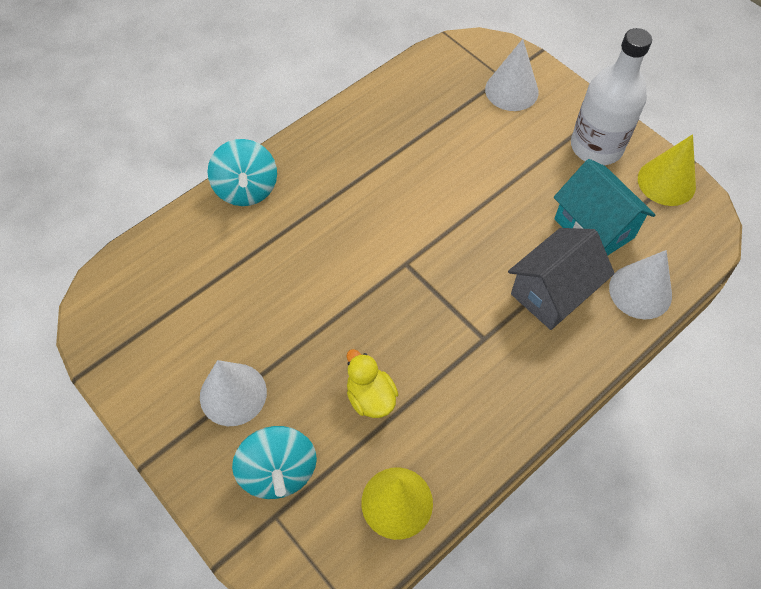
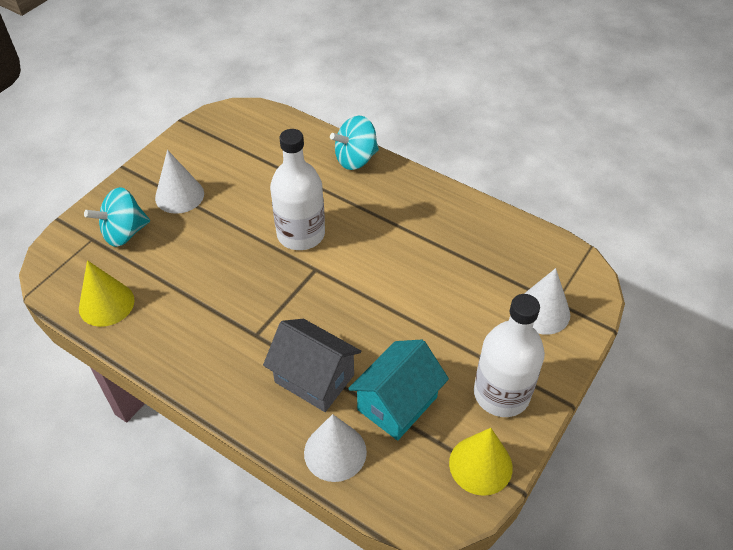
camera: 75 degrees right, 10 degrees down
yellow duck [347,349,398,418] -> none
none -> white bottle [270,129,325,250]

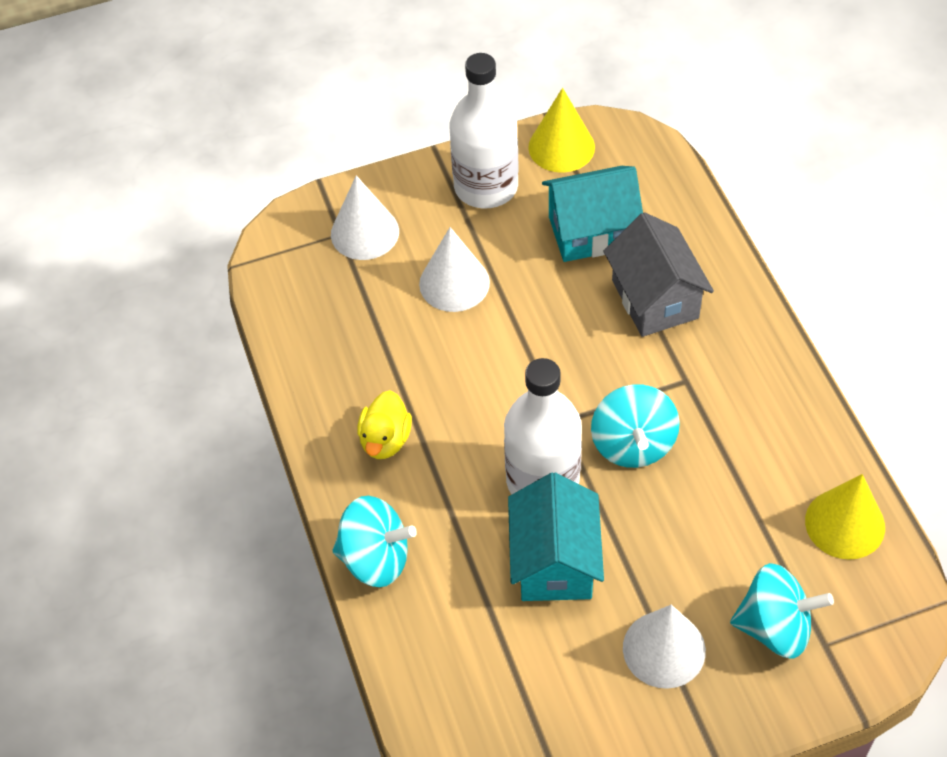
camera: 140 degrees left, 5 degrees up
white cone [304,414,367,482] -> white cone moved to [419,227,490,312]
none -> yellow duck [357,390,412,459]
none -> turquoise house [508,472,604,601]
none -> turquoise spinning top [591,385,680,468]

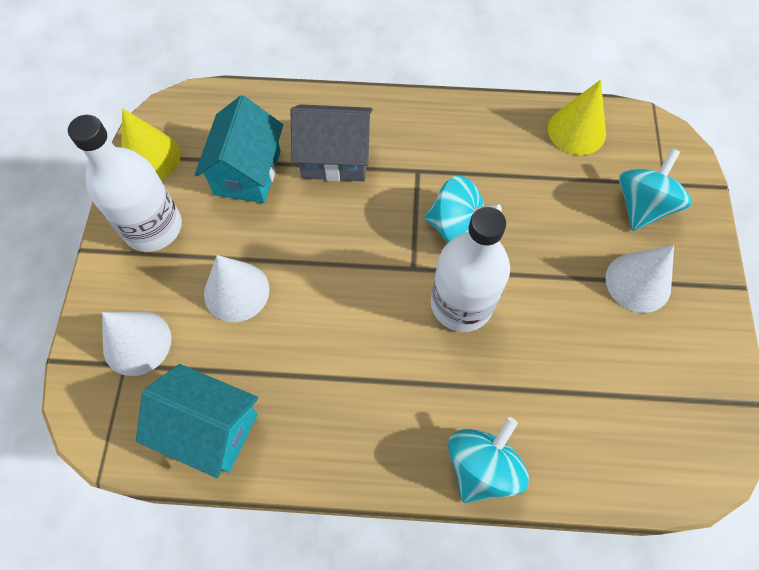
camera: 70 degrees left, 10 degrees up
yellow duck [357,390,412,459] -> none
turquoise house [508,472,604,601] -> turquoise house moved to [136,364,258,478]

